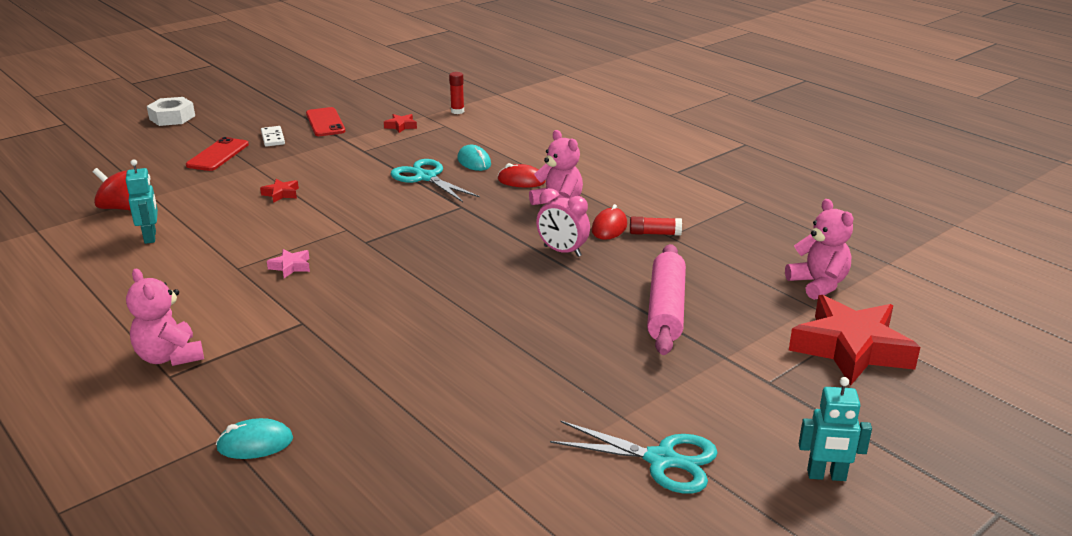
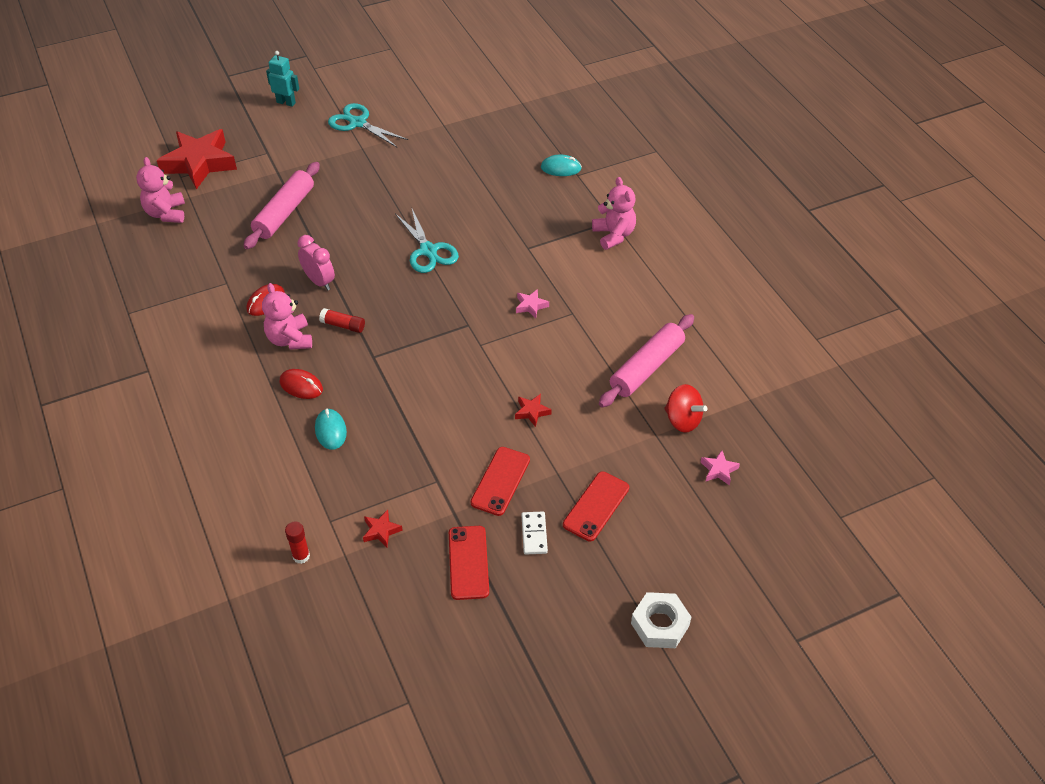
camera: 165 degrees left, 20 degrees up
turquoise robot [126,159,158,244] -> pink rolling pin [599,314,694,407]
turquoise scissors [391,159,480,202] -> turquoise scissors moved to [395,209,459,273]
red glue stick [630,217,682,236] -> red glue stick moved to [319,308,365,333]
none -> red phone [471,447,530,516]
none -> pink star [701,450,740,485]

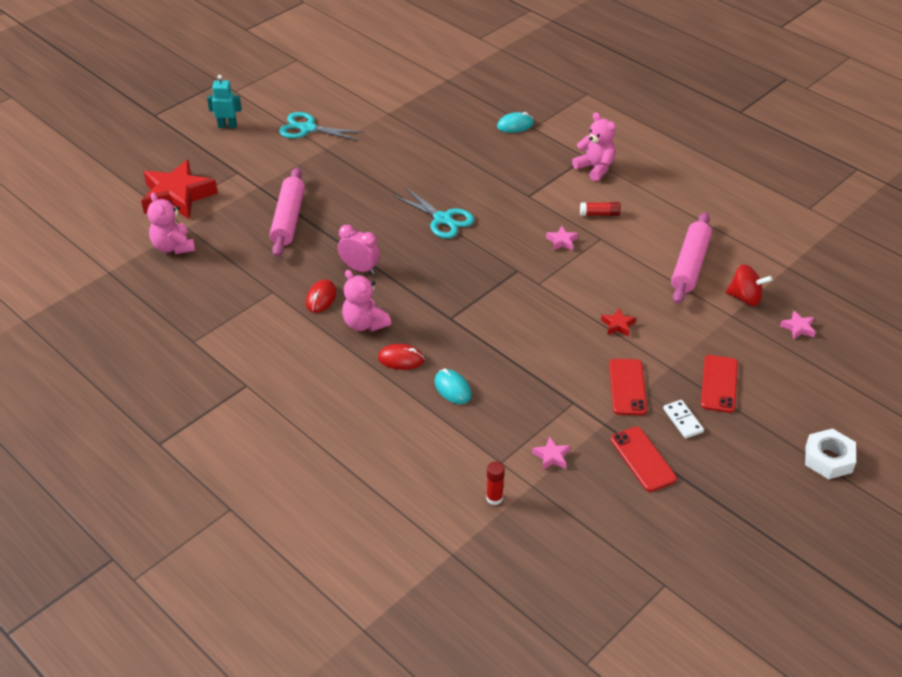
camera: 20 degrees left, 5 degrees down
red glue stick [319,308,365,333] -> red glue stick moved to [580,202,621,216]
red star [363,510,403,547] -> pink star [532,436,570,470]

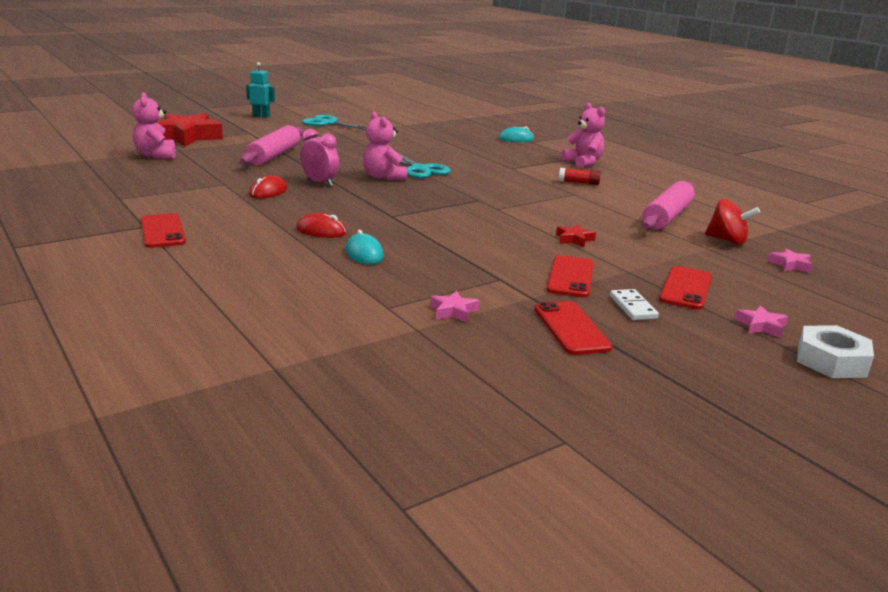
camera: 10 degrees right, 20 degrees down
pink teddy bear [342,270,391,332] -> pink teddy bear moved to [363,112,407,180]
red glue stick [486,461,505,505] -> none
pink star [546,226,578,251] -> pink star moved to [735,305,788,338]
none -> red phone [141,213,186,248]

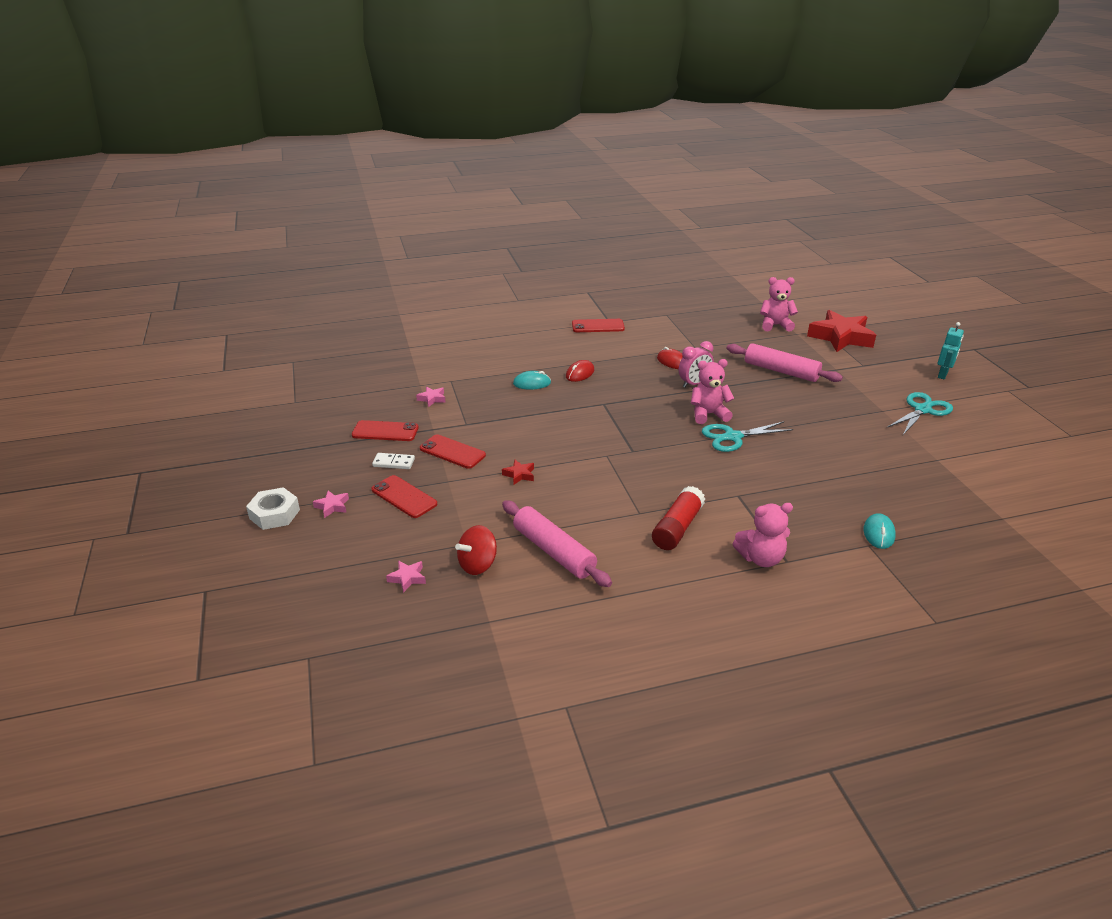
camera: 110 degrees right, 10 degrees up
red glue stick [559,168,601,185] -> red glue stick [652,486,705,550], size x1.70

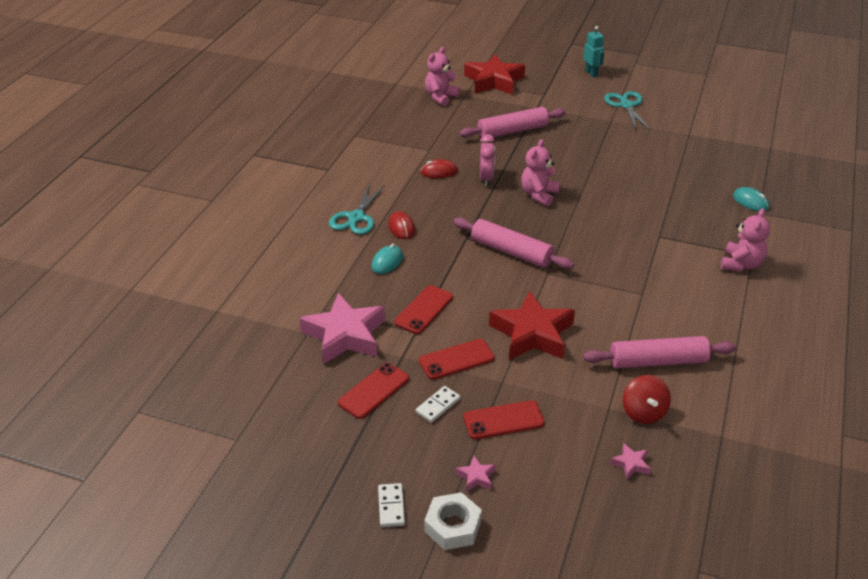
camera: 55 degrees left, 5 degrees up
pink star [416,387,446,407] -> pink star [299,293,385,364], size x2.46
red star [502,460,534,485] -> red star [489,291,575,360], size x2.46
red phone [572,319,625,332] -> red phone moved to [394,285,453,334]
red glue stick [652,486,705,550] -> none
turquoise scissors [702,421,793,452] -> turquoise scissors moved to [329,183,385,235]
none -> white domino [378,483,405,527]
none -> pink rolling pin [453,218,574,269]

